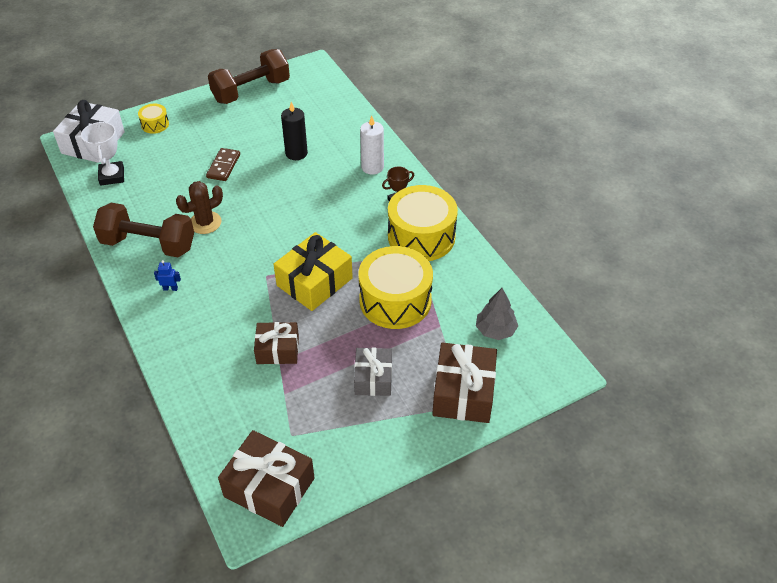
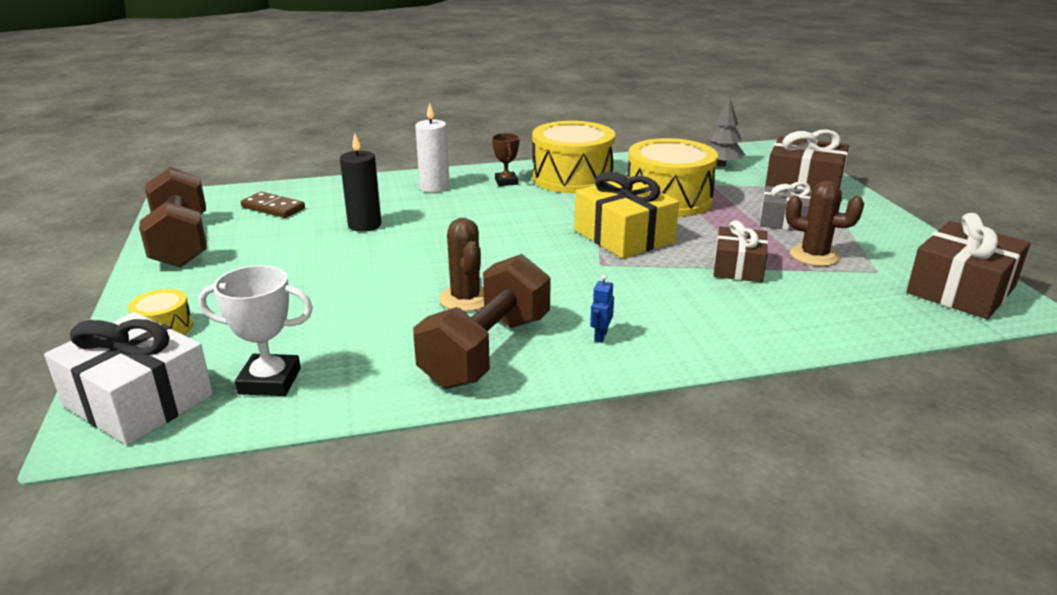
camera: 75 degrees left, 20 degrees down
brown domino [206,148,240,181] -> brown domino moved to [241,192,305,218]
none -> brown cactus [785,181,864,266]

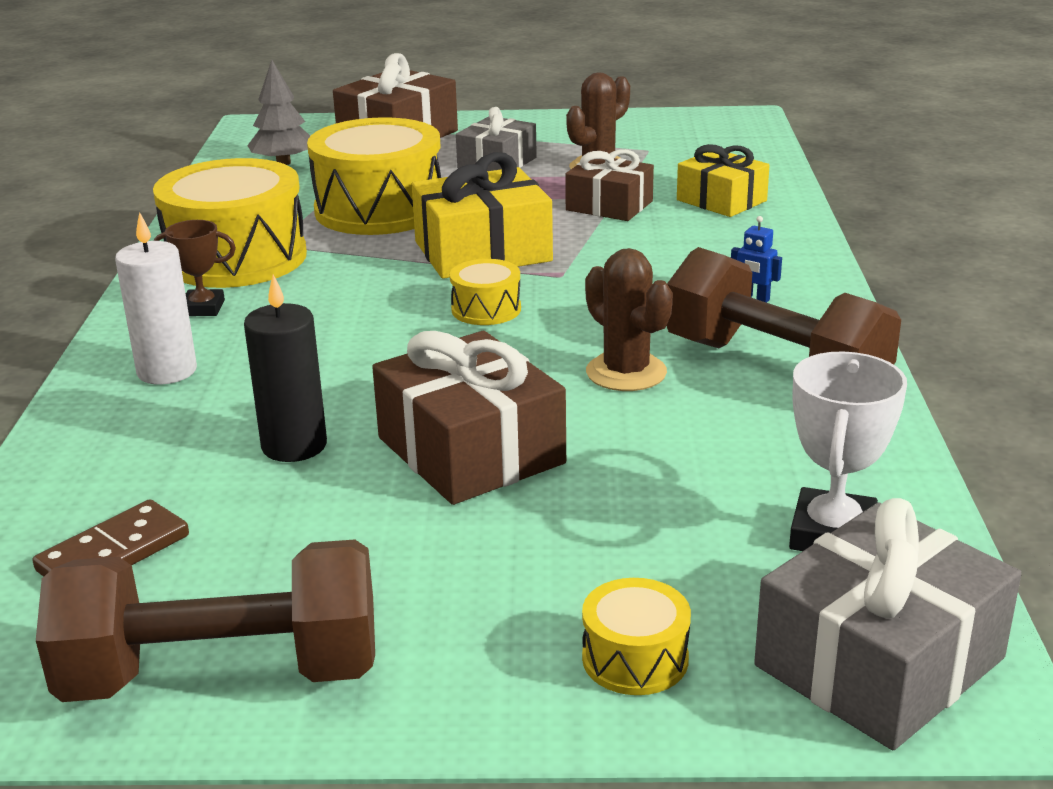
camera: 75 degrees left, 0 degrees up
white gift [44,312,213,445] -> grey gift [754,498,1021,750]
brown cactus [439,218,484,312] -> brown cactus turned 60 degrees clockwise [585,248,673,391]
brown gift [906,213,1030,319] -> brown gift moved to [372,331,566,505]
none -> yellow drum [450,259,521,325]
none -> yellow gift [677,144,770,217]

